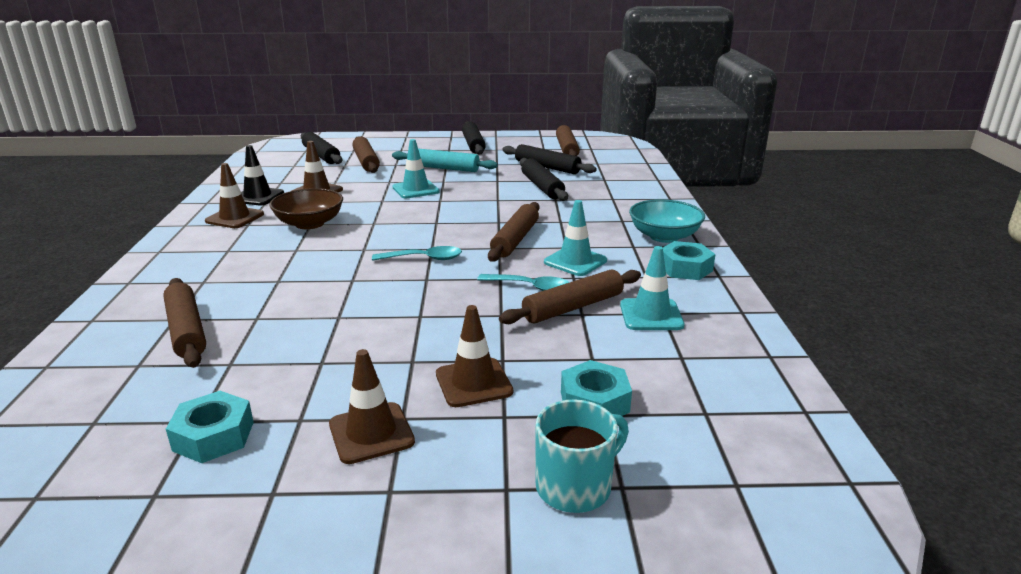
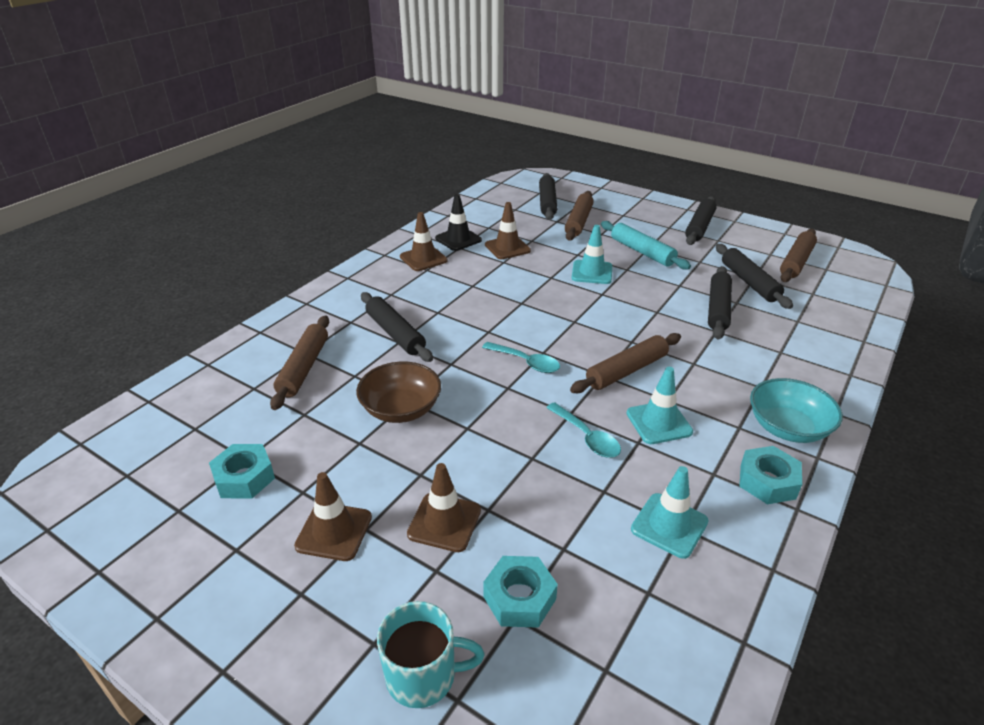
camera: 35 degrees right, 10 degrees up
brown bowl [269,188,343,229] -> brown bowl moved to [356,362,441,423]
brown rolling pin [499,270,641,324] -> none
none -> black rolling pin [361,292,433,362]

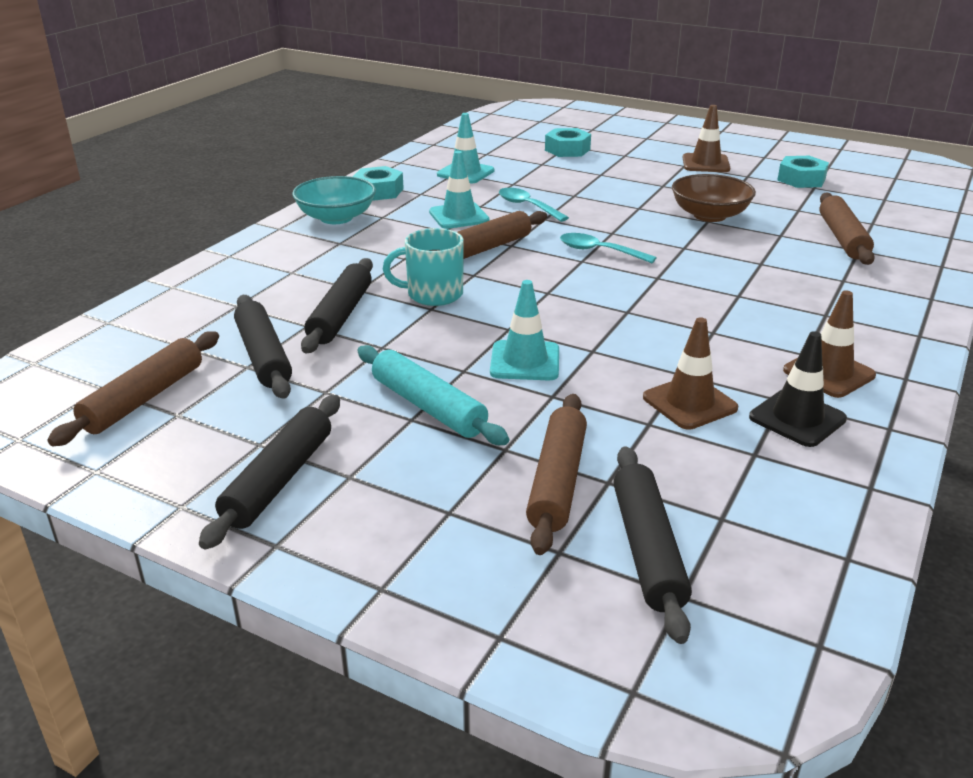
camera: 175 degrees right, 5 degrees down
black rolling pin [361,292,433,362] -> none
turquoise mug [377,601,484,708] -> turquoise mug moved to [383,228,463,306]
brown traffic cone [407,463,481,552] -> none

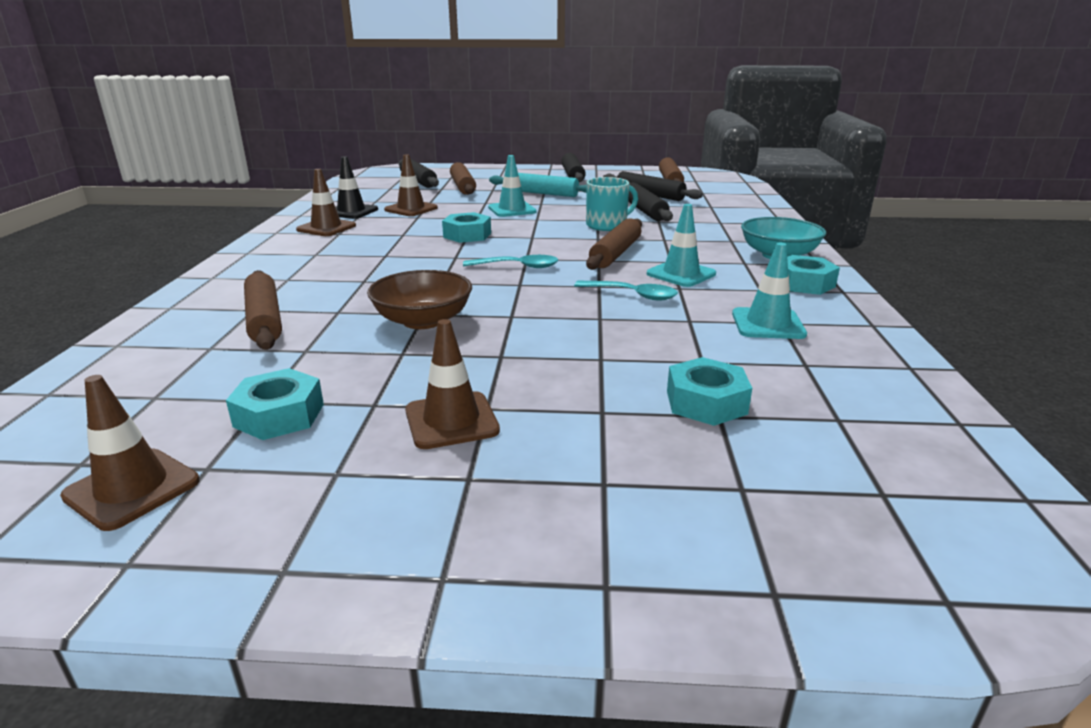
camera: 155 degrees right, 5 degrees down
none -> brown traffic cone [60,375,200,531]
none -> turquoise nut [442,212,491,243]

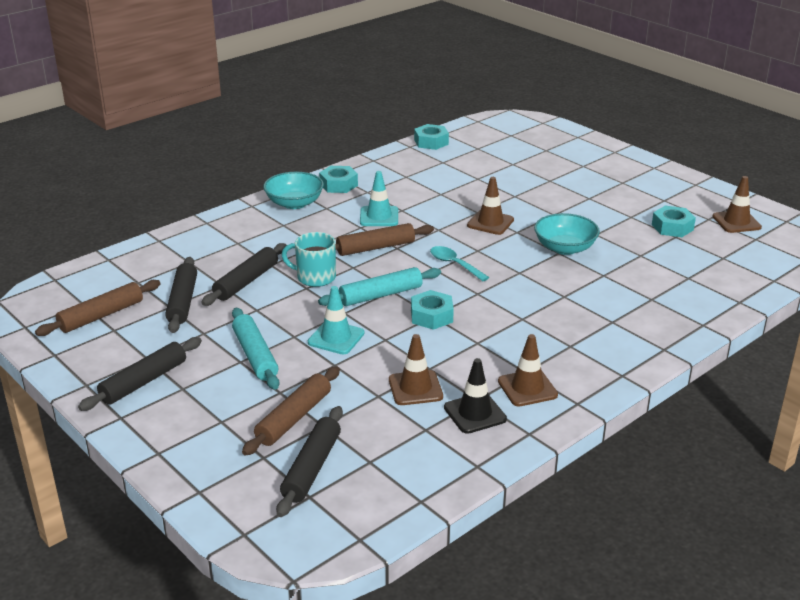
camera: 135 degrees left, 5 degrees up
brown rolling pin [244,270,282,350] -> none
brown bowl [367,270,472,329] -> turquoise bowl [534,213,600,255]
brown traffic cone [405,319,500,449] -> brown traffic cone moved to [467,177,514,235]
turquoise spoon [574,281,678,301] -> none
turquoise nut [667,357,752,426] -> turquoise nut moved to [414,124,449,150]
turquoise traffic cone [732,243,807,339] -> none
none -> turquoise rolling pin [318,267,441,306]

